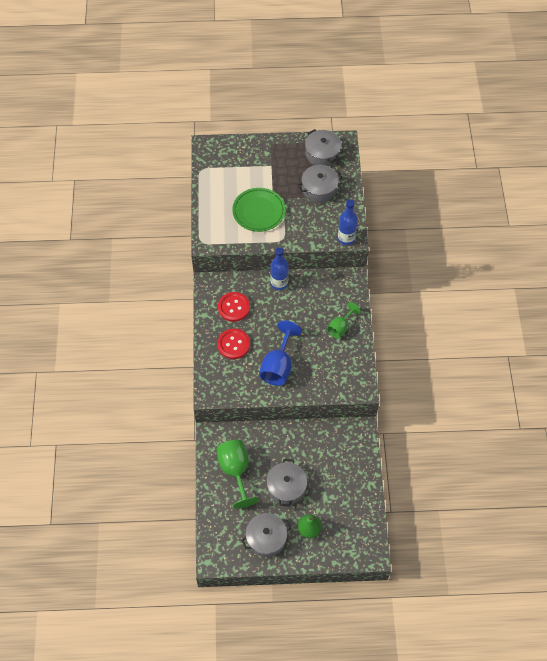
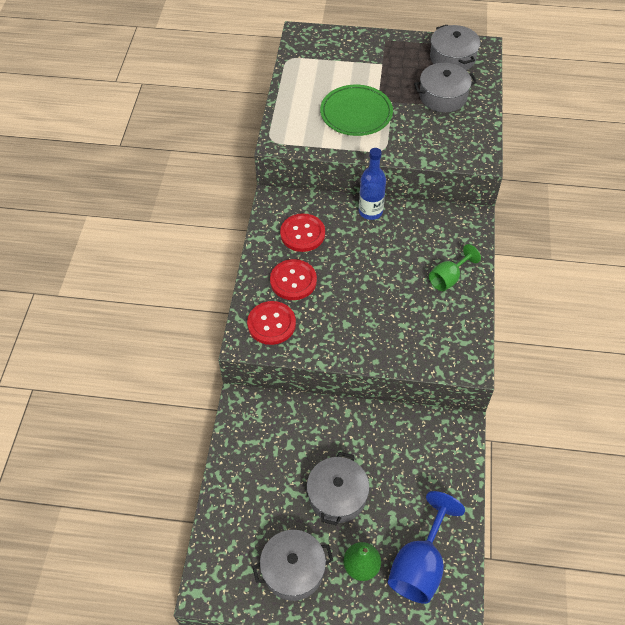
camera: 10 degrees right, 5 degrees down
green goblet [216,440,259,509] -> none
blue goblet [259,320,302,386] -> blue goblet moved to [388,491,465,604]
blue bottle [338,200,358,245] -> none
none -> red button [247,301,296,345]

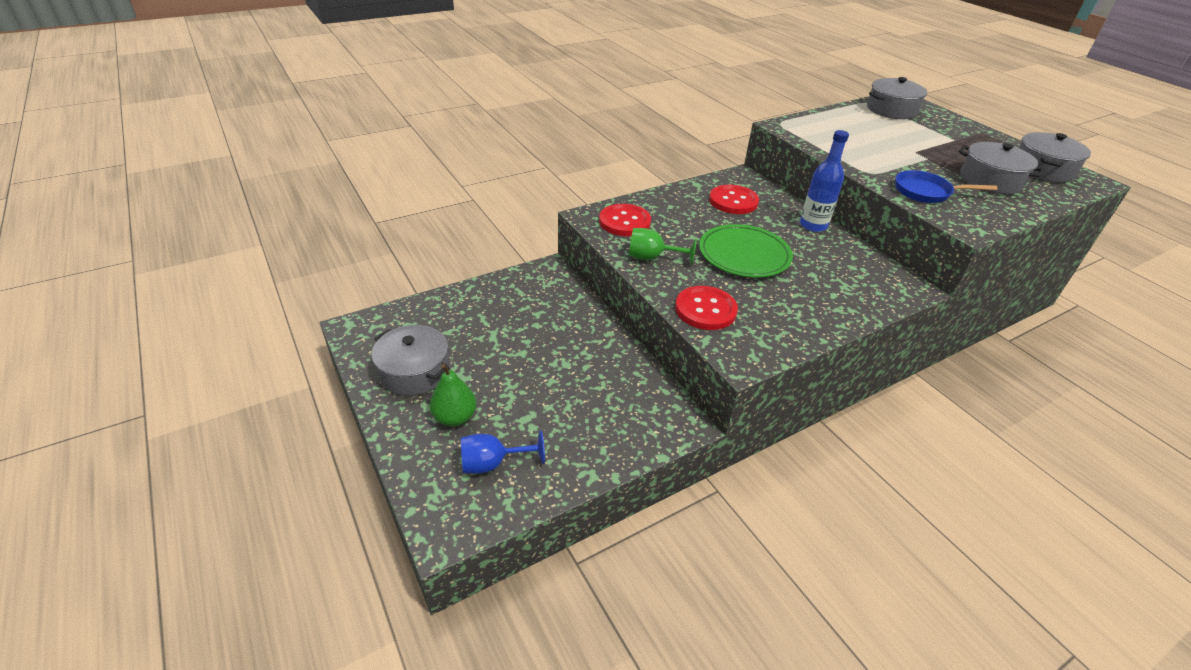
camera: 50 degrees right, 15 degrees down
red button [270,259,317,300] -> red button moved to [675,286,738,330]
grey pot [307,452,370,526] -> grey pot moved to [867,77,927,119]
green plate [320,85,393,136] -> green plate moved to [699,224,793,278]
blue goblet [388,491,465,604] -> blue goblet [461,431,545,474], size x0.62
green goblet [429,244,481,291] -> green goblet moved to [629,228,697,265]
none -> blue pan [895,170,998,203]

